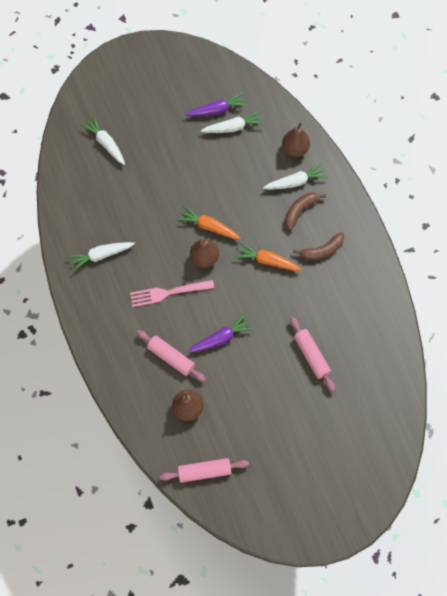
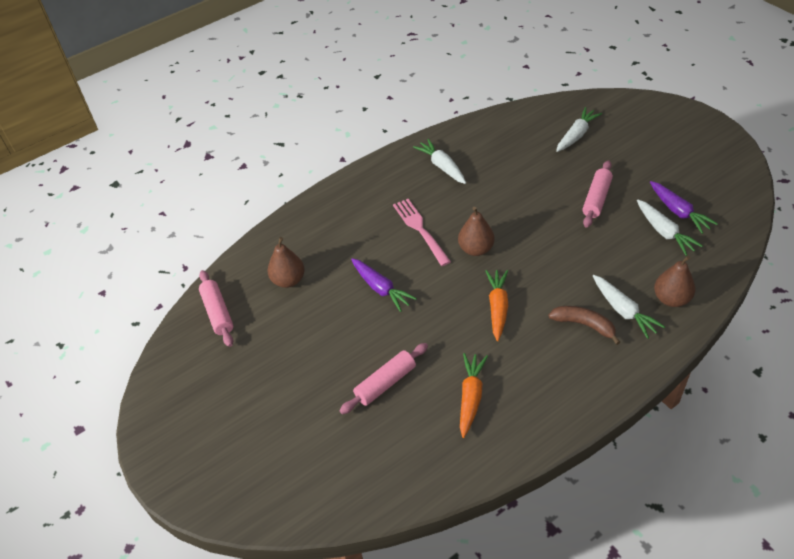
camera: 80 degrees right, 20 degrees down
pink rolling pin [136,330,206,382] -> pink rolling pin moved to [582,160,613,228]
orange carrot [176,206,241,239] -> orange carrot moved to [460,353,488,438]
brown banana [293,232,344,260] -> none

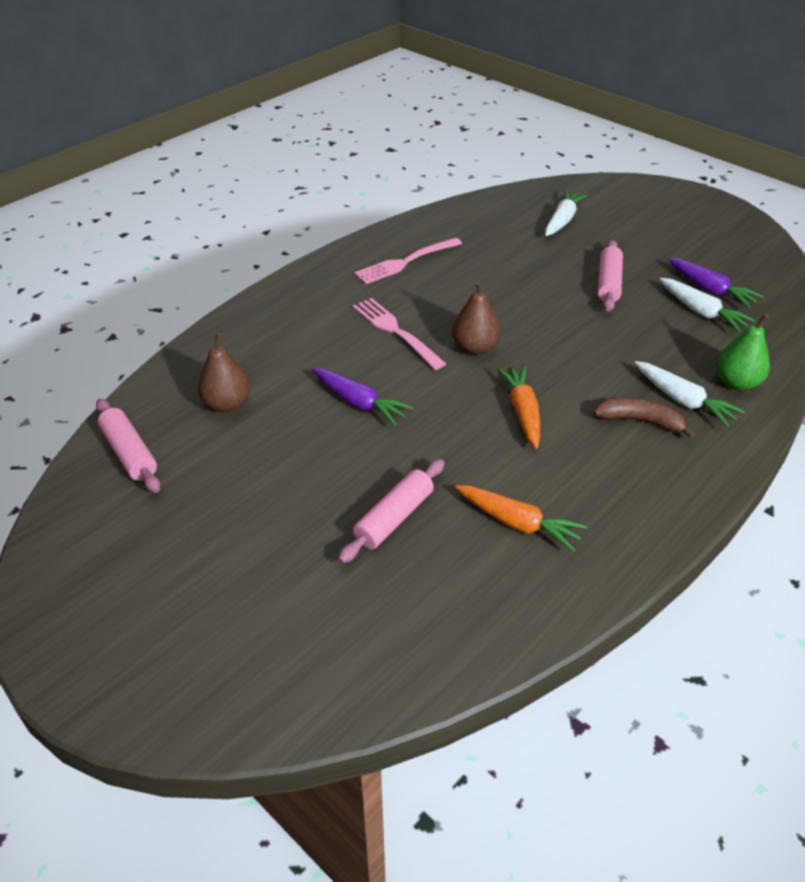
camera: 15 degrees left, 5 degrees down
white carrot [413,139,466,184] -> pink fork [354,237,462,284]
orange carrot [460,353,488,438] -> orange carrot turned 120 degrees clockwise [455,485,587,552]
brown pear [654,256,695,307] -> green pear [716,314,770,390]

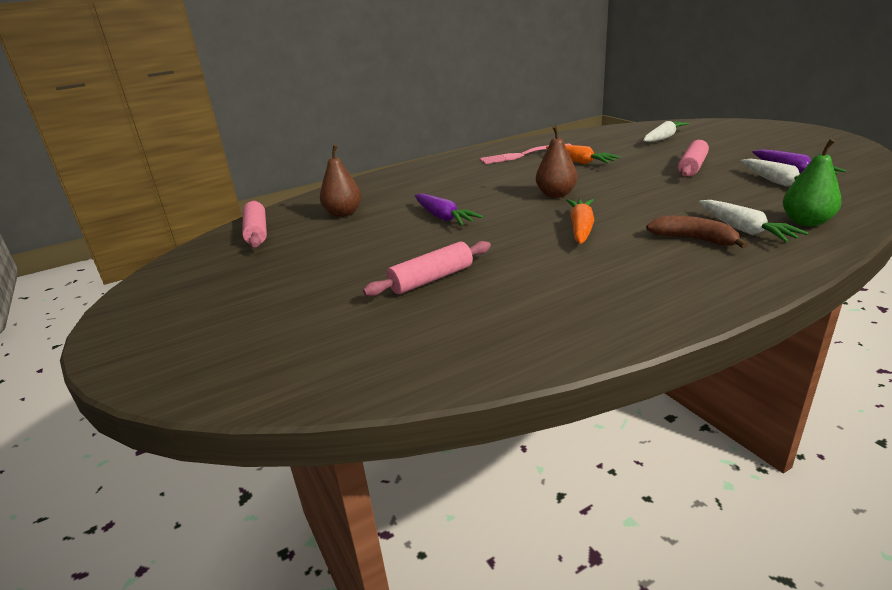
camera: 20 degrees right, 15 degrees down
pink fork [353,298,446,370] -> none
orange carrot [455,485,587,552] -> orange carrot moved to [546,145,621,164]

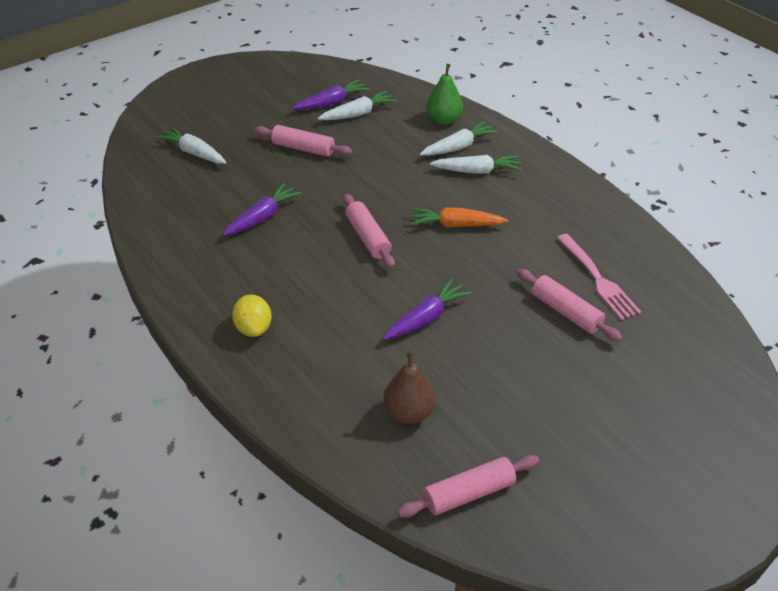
camera: 100 degrees left, 15 degrees up
pink fork [480,143,571,164] -> pink fork moved to [557,234,641,320]
brown pear [536,125,577,198] -> pink rolling pin [343,194,395,269]
orange carrot [546,145,621,164] -> purple carrot [223,183,302,236]
brown banana [646,215,748,249] -> white carrot [430,155,522,174]
none -> yellow lemon [232,295,272,337]

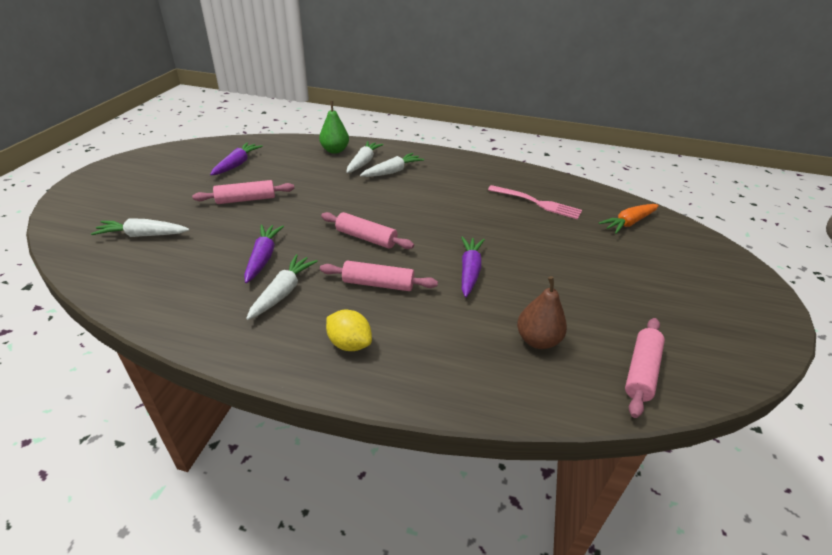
camera: 40 degrees left, 5 degrees down
white carrot [318,90,398,120] -> white carrot moved to [246,254,318,320]
orange carrot [410,207,508,227] -> orange carrot moved to [598,204,659,234]
pink rolling pin [517,269,622,342] -> pink rolling pin moved to [320,261,438,291]

